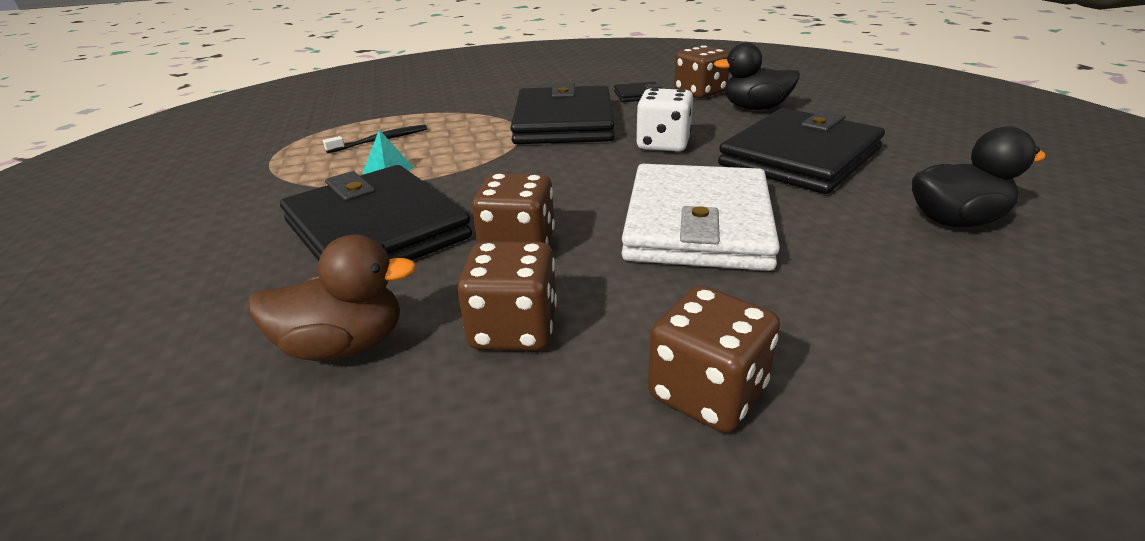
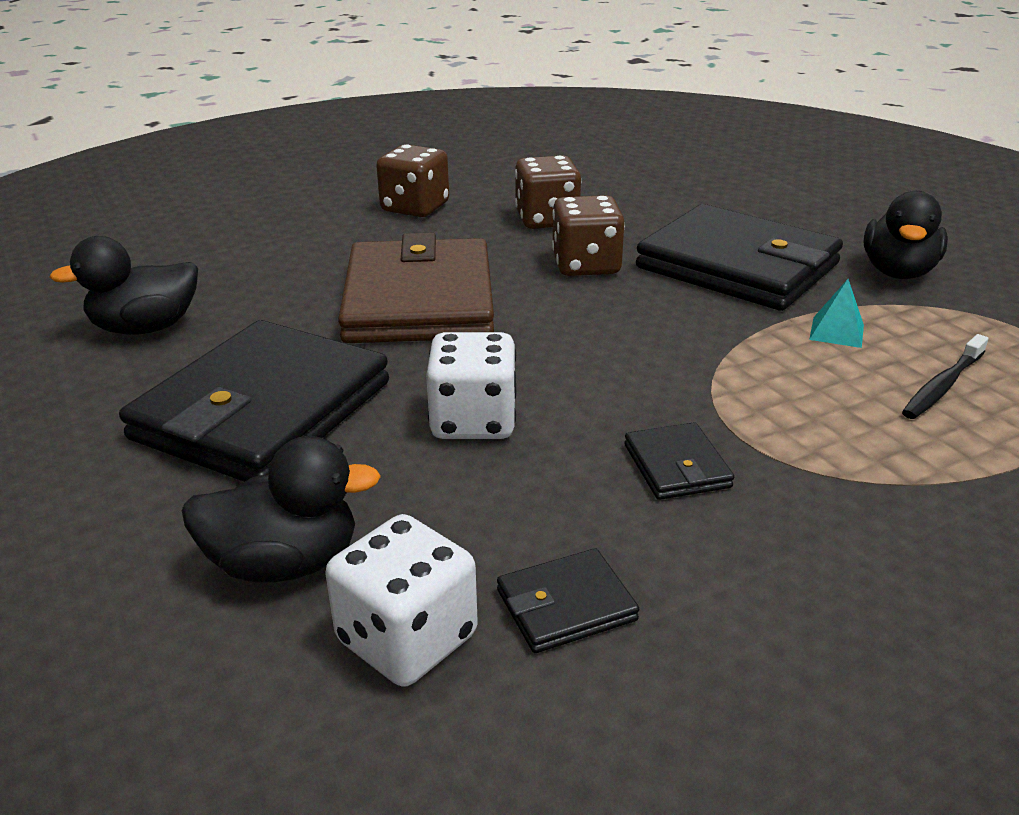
camera: 165 degrees right, 0 degrees up
brown duck [248,234,417,361] -> none
black wallet [510,82,614,144] -> black wallet [624,422,734,500], size x0.42
white wallet [621,164,780,271] -> brown wallet [338,233,494,343]
brown dice [674,45,729,98] -> white dice [326,514,478,687]
none -> black duck [863,191,948,279]

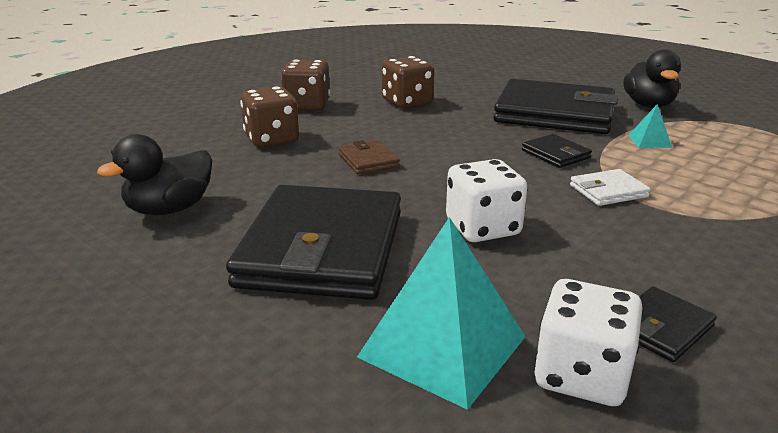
camera: 20 degrees left, 5 degrees down
black duck [182,436,381,582] -> turquoise pyramid [357,217,526,410]
brown wallet [338,233,494,343] -> brown wallet [338,140,400,174], size x0.42
brown dice [552,195,625,276] -> brown dice moved to [240,86,299,147]
black wallet [624,422,734,500] -> black wallet moved to [522,134,592,168]
black toothbrush [902,334,989,419] -> none
none -> white wallet [570,169,651,206]

